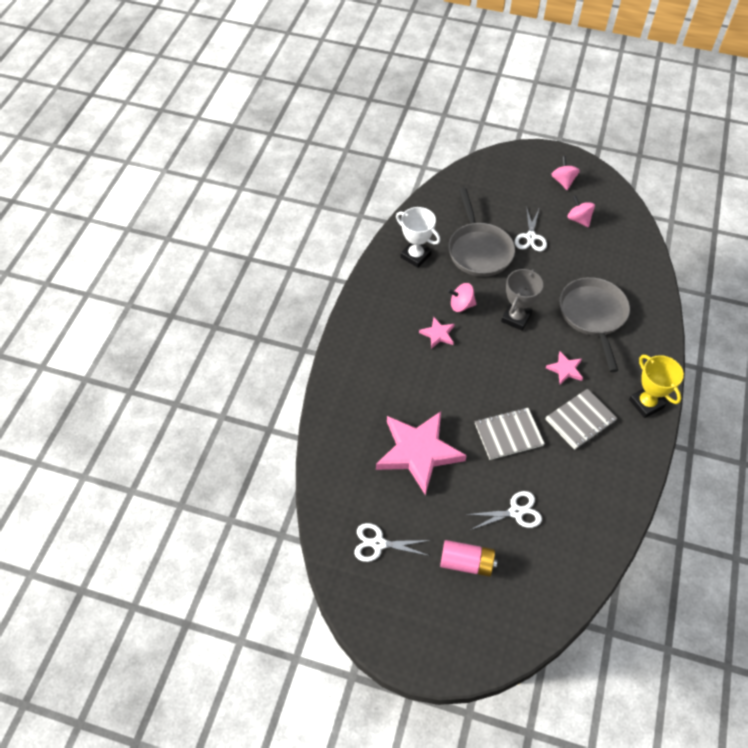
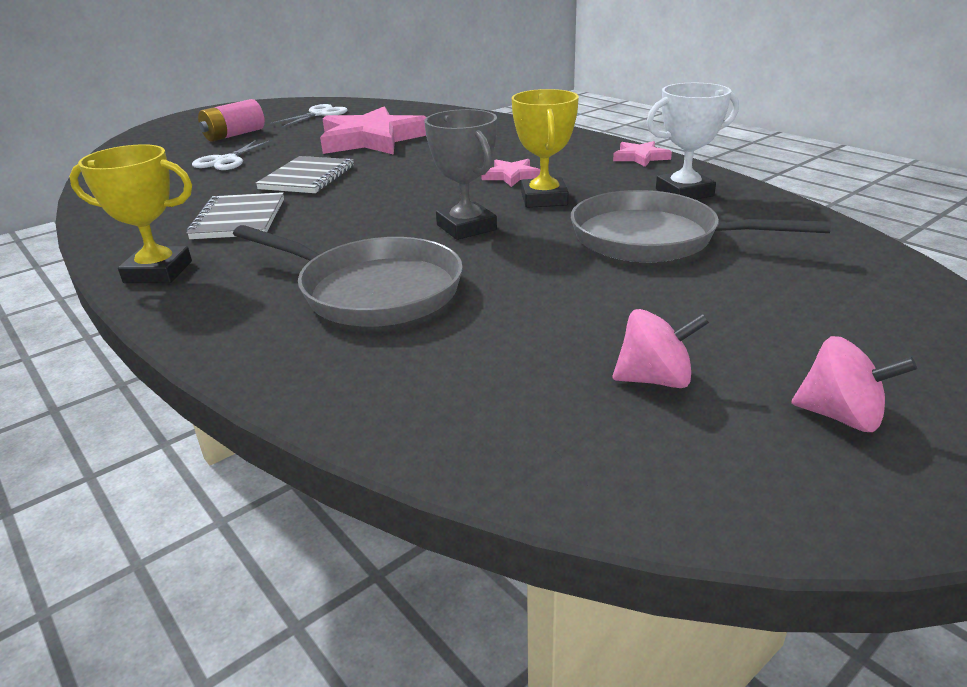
camera: 125 degrees right, 25 degrees down
pink spinning top [448,283,476,312] -> yellow trophy [512,89,579,208]
white scissors [515,206,547,251] -> none
pink star [546,352,583,385] -> pink star moved to [613,141,672,167]

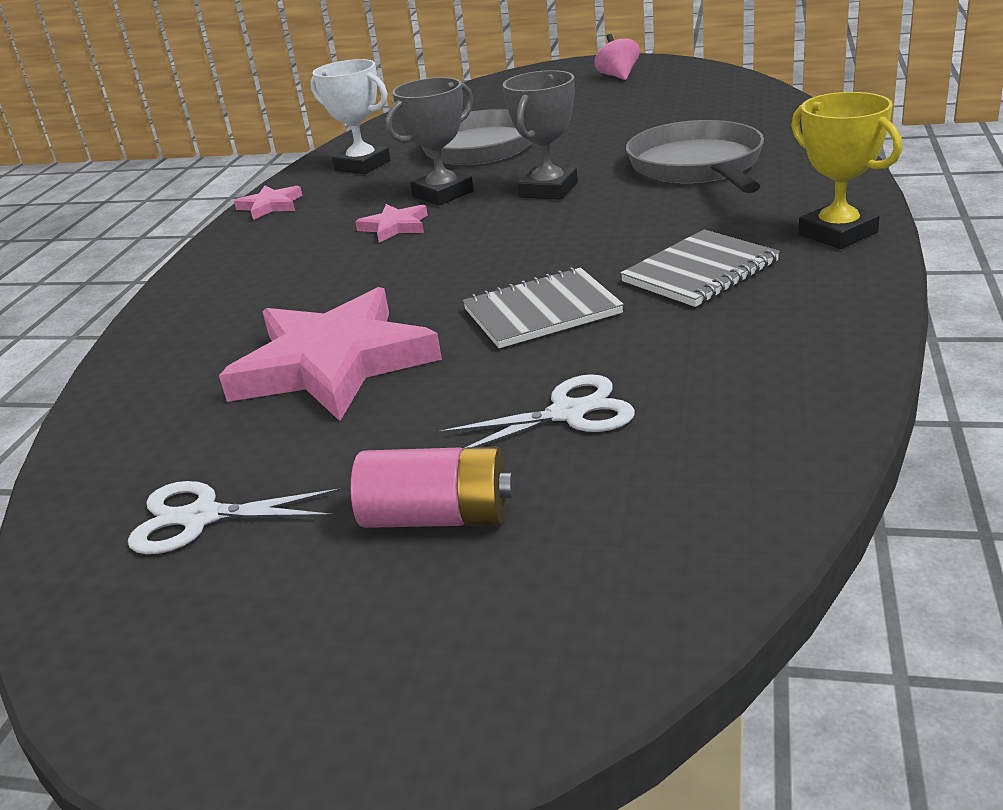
camera: 125 degrees left, 0 degrees up
yellow trophy [512,89,579,208] -> grey trophy [385,77,474,205]
pink spinning top [613,309,709,388] -> none

